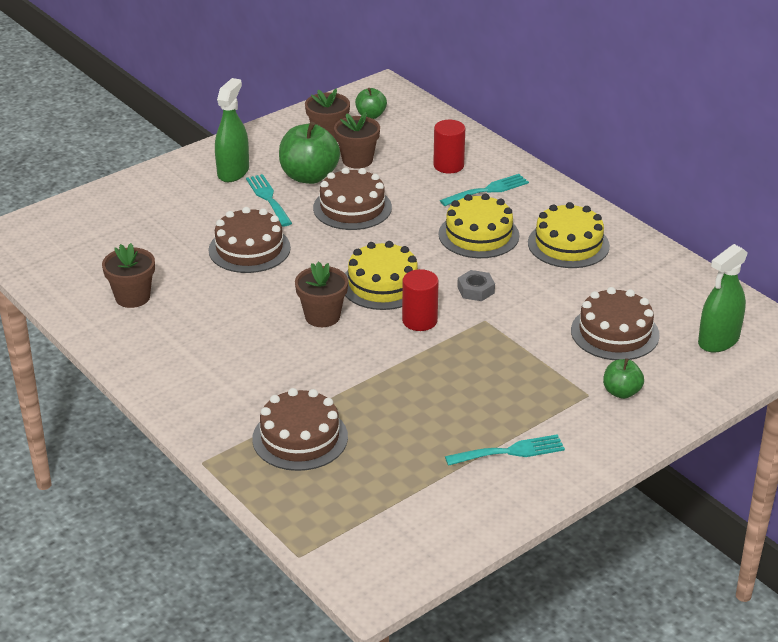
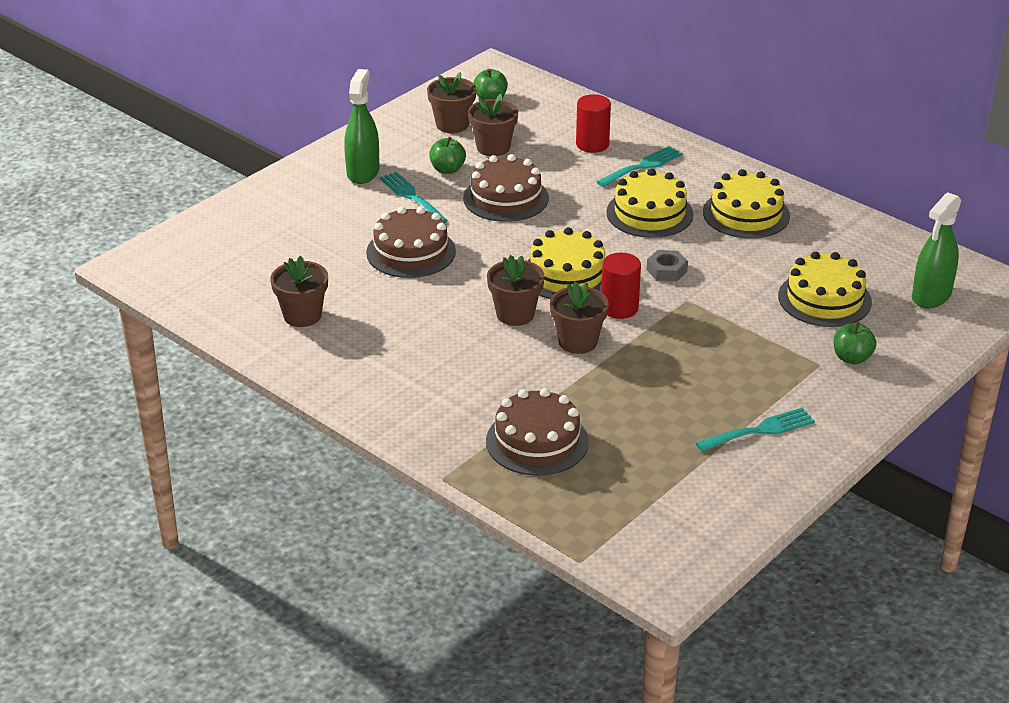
camera: 10 degrees left, 0 degrees up
green apple [279,122,340,184] -> green apple [429,137,466,174], size x0.55
brown cake [571,287,660,360] -> yellow cake [778,252,872,327]
none -> brown flower pot [550,281,609,354]

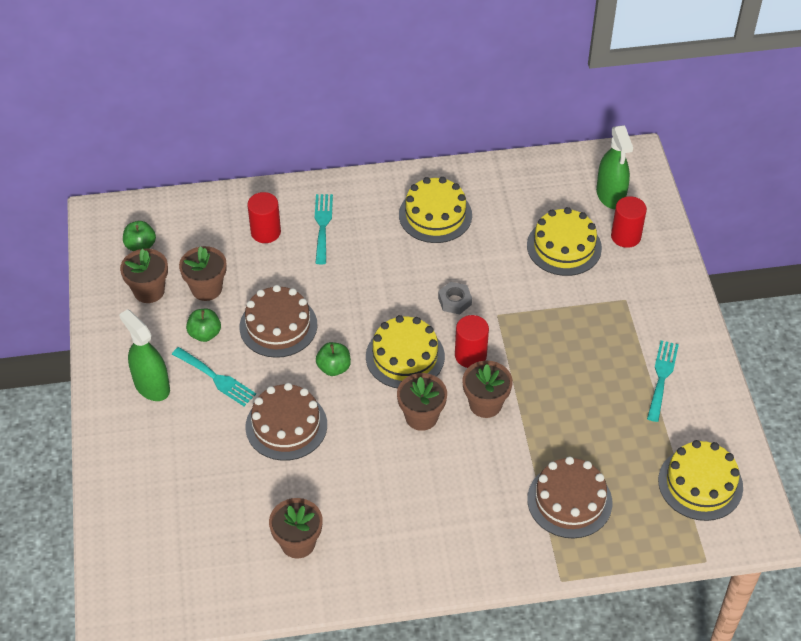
camera: 50 degrees left, 15 degrees up
turquoise fork [380,172,448,223] -> turquoise fork turned 150 degrees counterclockwise [172,347,256,406]
yellow cake [606,169,693,238] -> yellow cake moved to [658,440,743,521]
green apple [833,322,877,364] -> green apple moved to [316,342,351,376]
none -> red cylinder [611,196,647,248]

